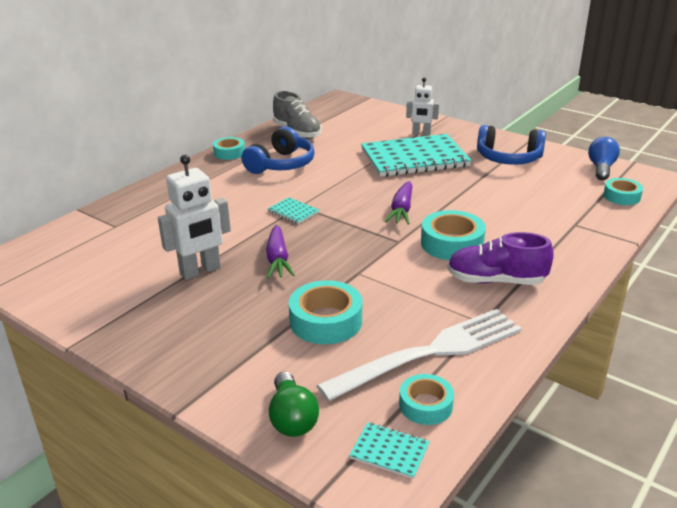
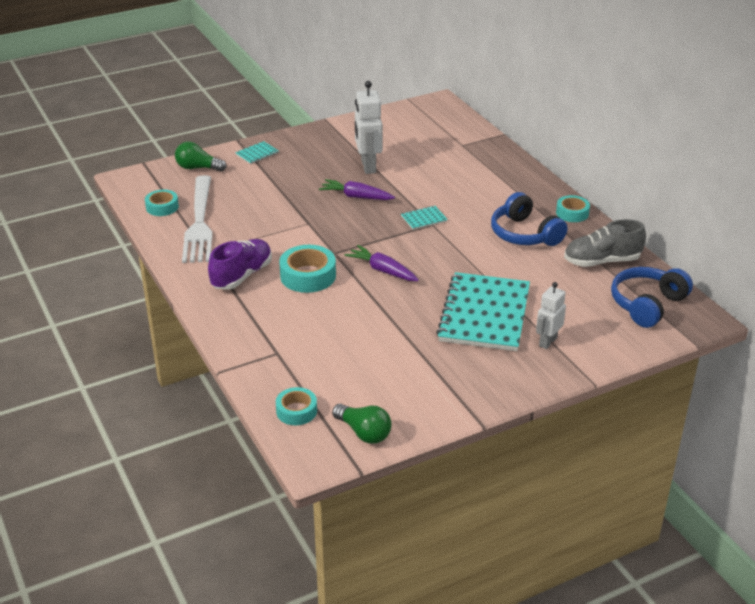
camera: 115 degrees right, 5 degrees up
turquoise tape [289,280,362,344] -> none
turquoise notebook [349,422,430,479] -> turquoise notebook moved to [235,141,279,164]
blue headphones [477,125,546,165] -> blue headphones moved to [611,267,693,328]
blue light bulb [588,137,620,180] -> green light bulb [332,404,392,444]

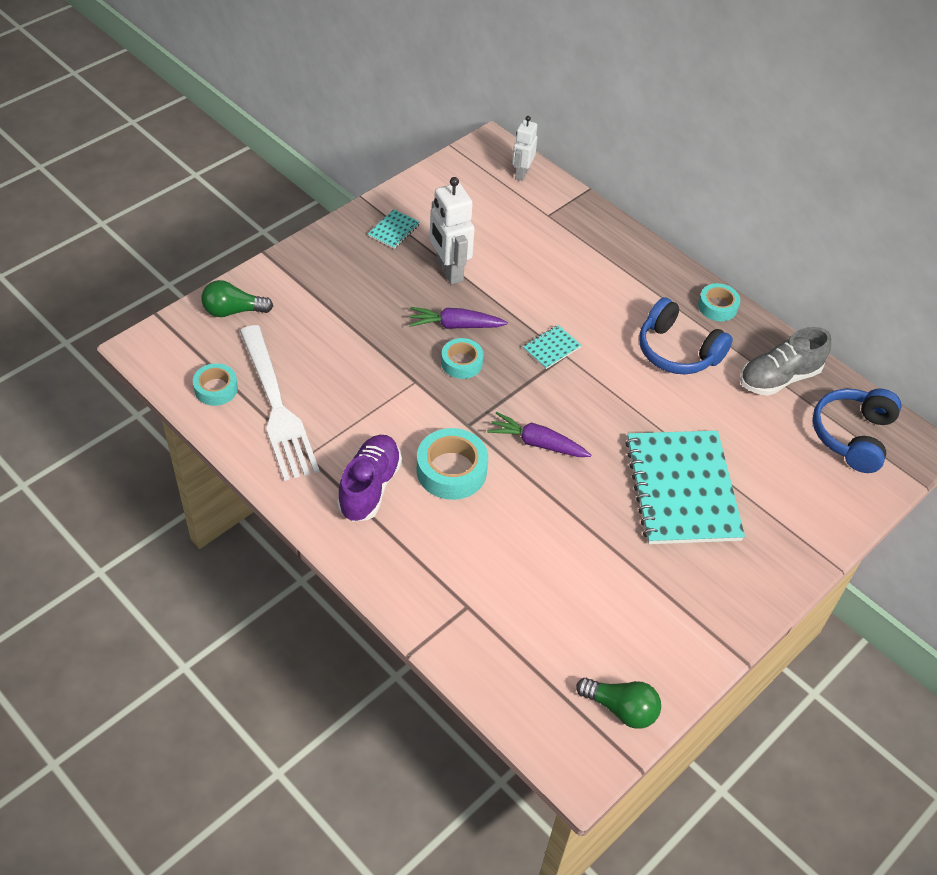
camera: 20 degrees left, 15 degrees up
turquoise notebook [235,141,279,164] -> turquoise notebook moved to [368,209,420,249]
turquoise tape [276,387,317,425] -> turquoise tape moved to [441,338,483,379]
white robot [536,282,566,349] -> white robot moved to [512,116,537,181]

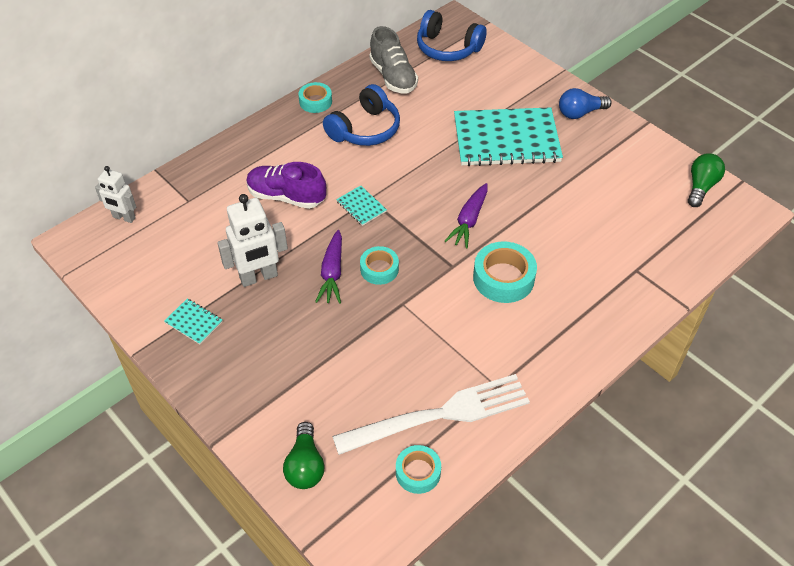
camera: 85 degrees left, 0 degrees up
purple shoe [337,435,402,522] -> purple shoe moved to [246,162,326,209]
none -> blue light bulb [559,88,612,119]

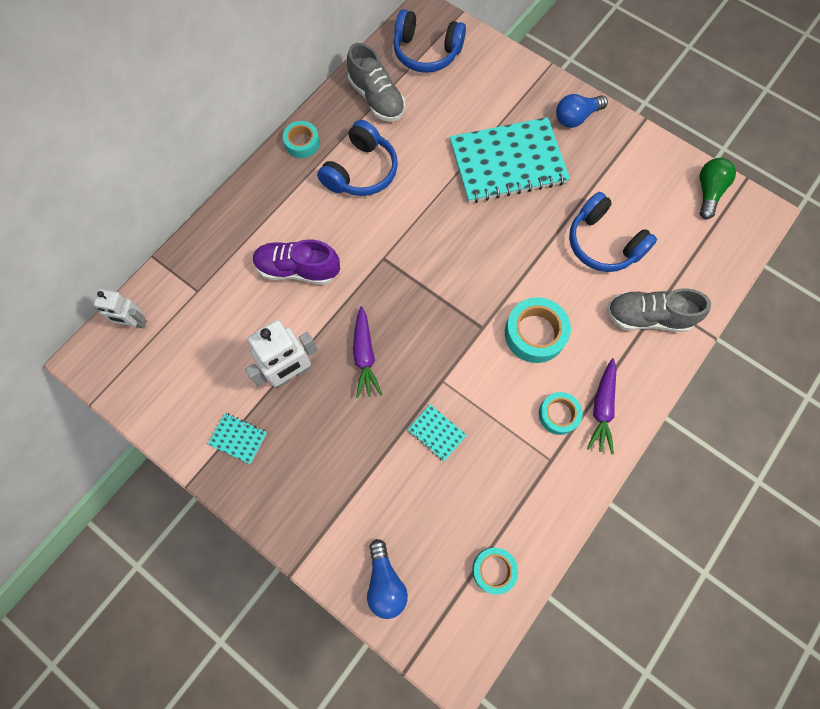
camera: 10 degrees left, 20 degrees up
green light bulb [283,422,325,489] -> blue light bulb [367,539,408,619]
white fork [332,374,530,455] -> none
turquoise notebook [336,186,387,226] -> turquoise notebook moved to [408,404,466,461]
turquoise tape [360,246,399,285] -> turquoise tape moved to [539,392,583,435]
purple carrot [445,183,488,249] -> purple carrot moved to [587,358,616,455]
none -> blue headphones [569,192,657,272]
none -> grey shoe [607,288,711,332]

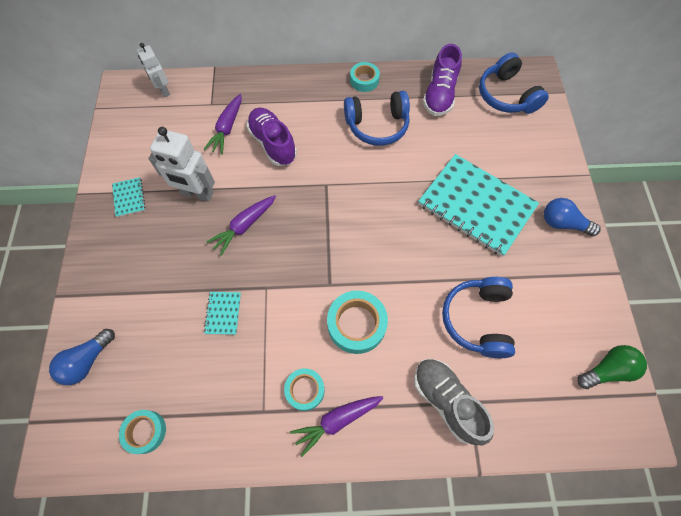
camera: 50 degrees right, 5 degrees down
grey shoe [347,43,405,122] -> purple shoe [423,44,462,116]
none -> purple carrot [204,94,242,154]

